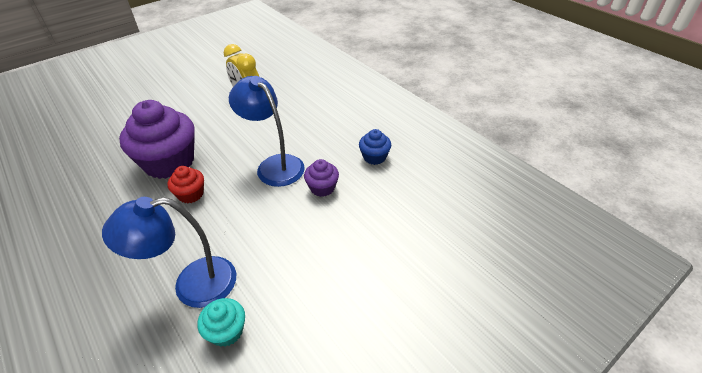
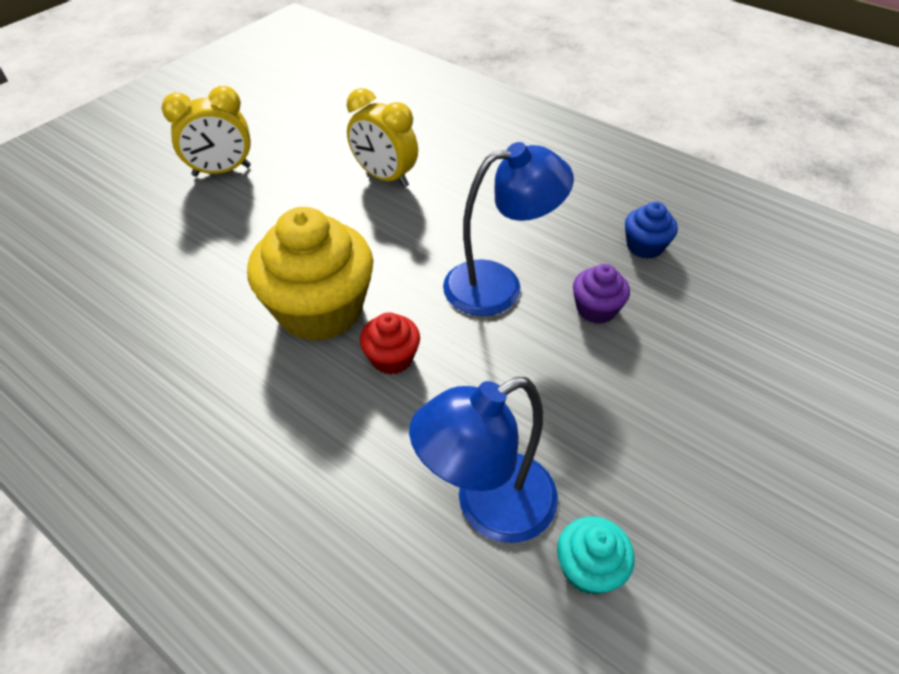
camera: 15 degrees left, 5 degrees up
purple cupcake [119,100,195,179] -> yellow cupcake [247,207,373,341]
blue lamp [229,76,305,187] -> blue lamp turned 135 degrees clockwise [443,142,574,316]
none -> yellow clock [161,86,251,177]

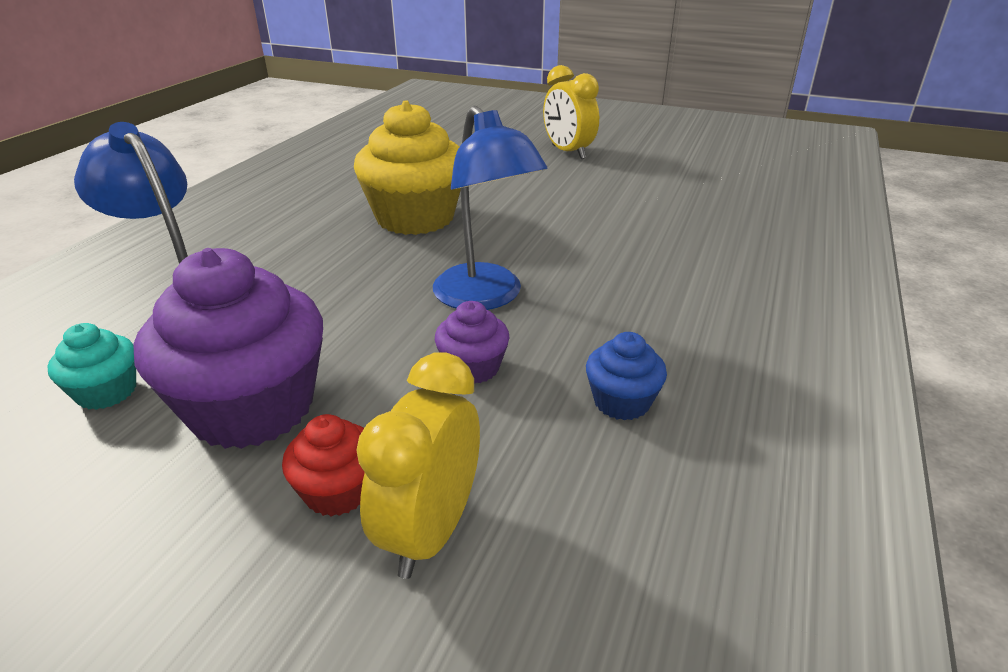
camera: 75 degrees right, 15 degrees down
yellow clock [347,88,418,188] -> yellow clock moved to [356,352,480,579]
red cupcake [360,312,420,375] -> red cupcake moved to [282,414,365,516]
none -> purple cupcake [134,248,323,449]

